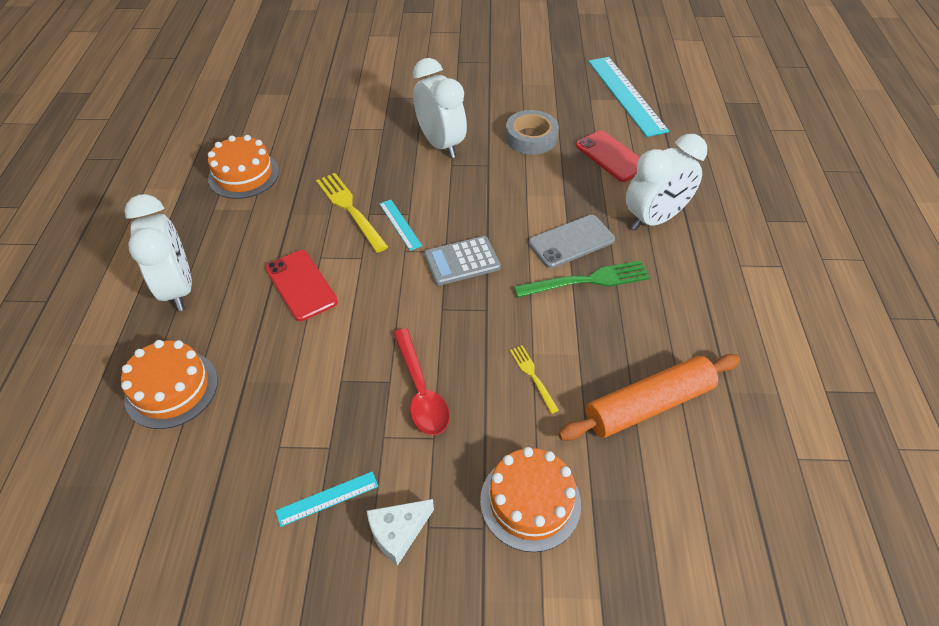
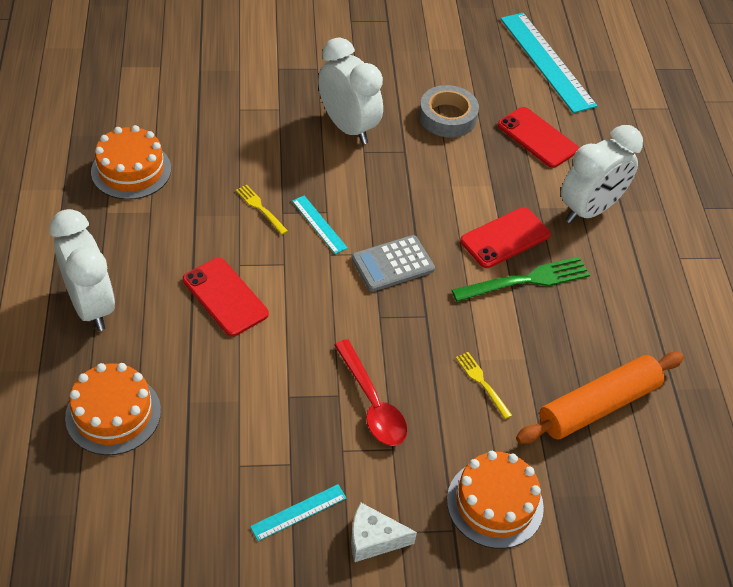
camera: 10 degrees left, 0 degrees up
yellow fork [316,173,388,253] -> yellow fork [236,185,288,235], size x0.55
white cheese [367,499,434,566] -> white cheese turned 45 degrees clockwise [351,502,417,562]
grey phone [529,215,615,268] -> red phone [460,207,551,268]

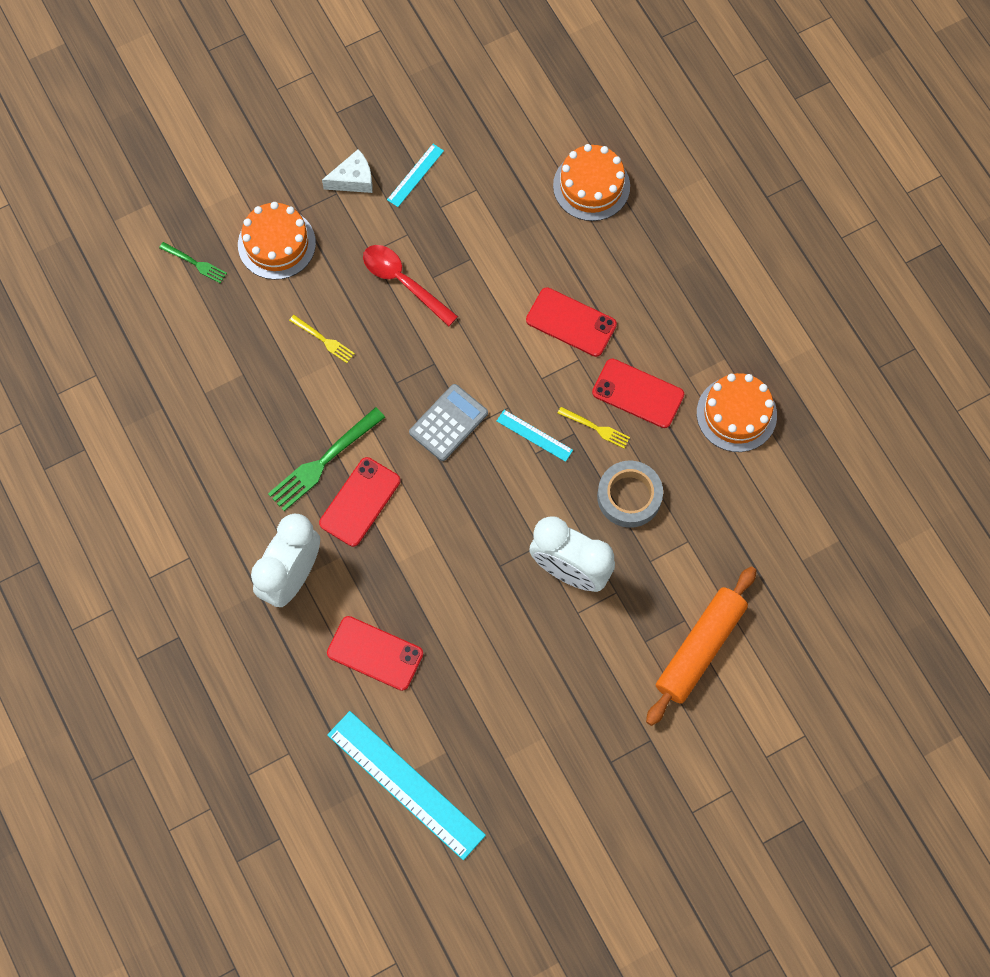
camera: 160 degrees right, 20 degrees up
white clock [49,209,115,331] -> none
grey tape [419,85,479,138] -> grey tape moved to [597,461,663,528]
orange rolling pin [516,352,684,444] -> orange rolling pin moved to [646,566,757,726]
none -> green fork [159,242,227,283]
none -> red phone [592,358,684,428]

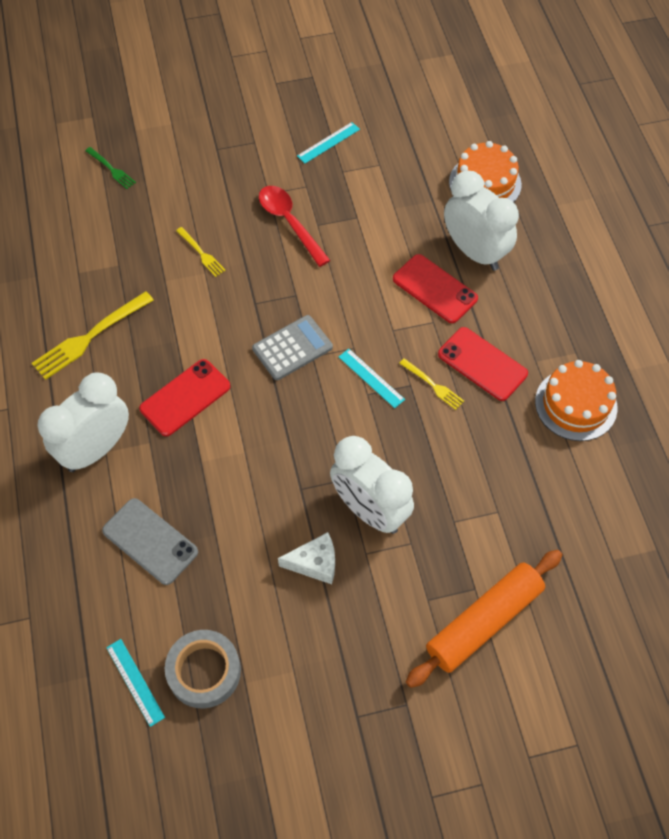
camera: 15 degrees right, 10 degrees down
orange cake [238,202,316,280] -> none
green fork [268,407,385,511] -> none
white cheese [322,149,373,193] -> white cheese moved to [278,532,335,584]
red phone [327,616,423,691] -> grey phone [102,498,198,585]
turquoise ruler [327,711,486,860] -> turquoise ruler [106,639,165,727], size x0.47
grey tape [597,461,663,528] -> grey tape moved to [165,630,241,709]
none -> yellow fork [32,291,153,380]
none -> white clock [444,171,519,271]

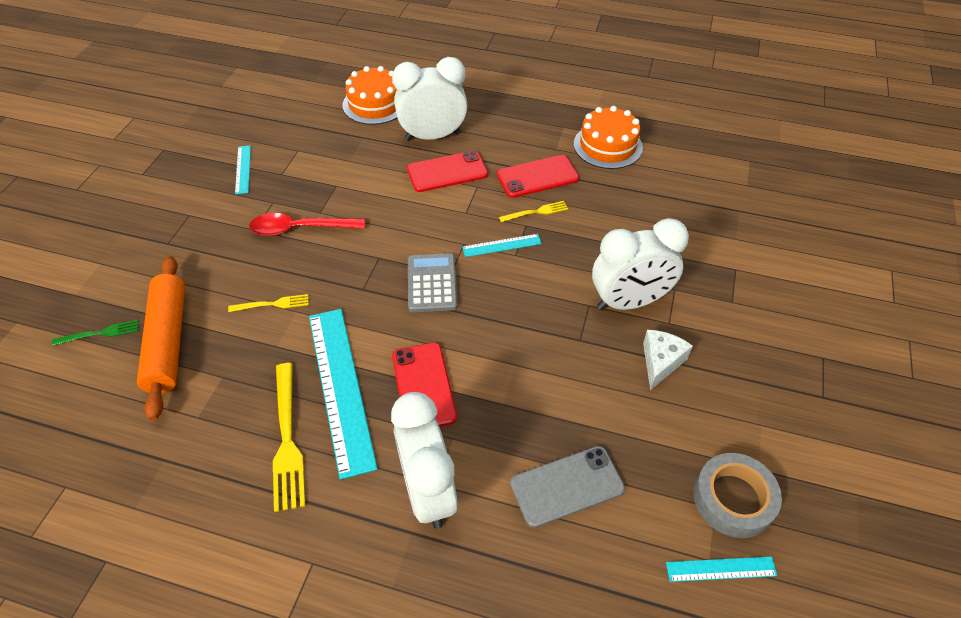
camera: 60 degrees left, 10 degrees down
orange rolling pin [406,550,562,688] -> orange rolling pin moved to [137,256,185,421]
none -> turquoise ruler [309,309,378,480]

